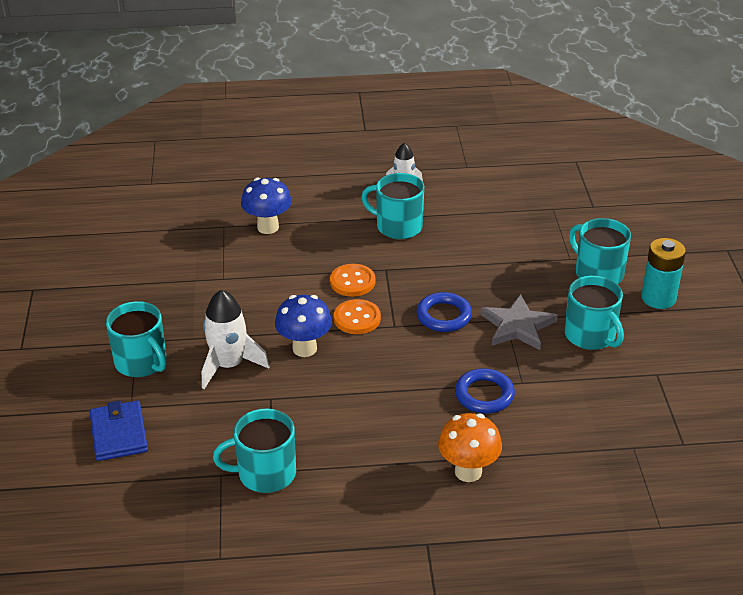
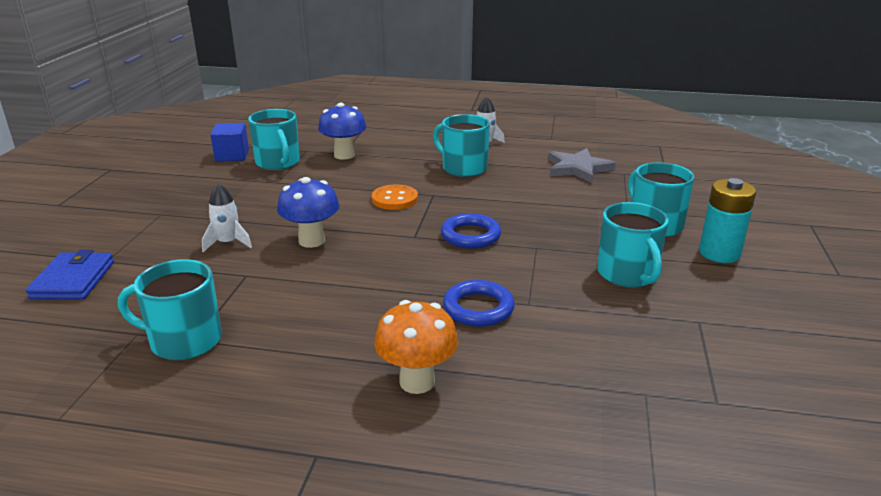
camera: 15 degrees right, 10 degrees down
turquoise mug [106,301,167,377] -> turquoise mug moved to [248,109,300,170]
white rocket [202,290,270,389] -> white rocket [202,184,252,252], size x0.63
orange button [334,299,381,334] -> none
grey star [480,294,558,350] -> grey star moved to [548,148,616,184]
none -> blue cube [210,123,249,162]

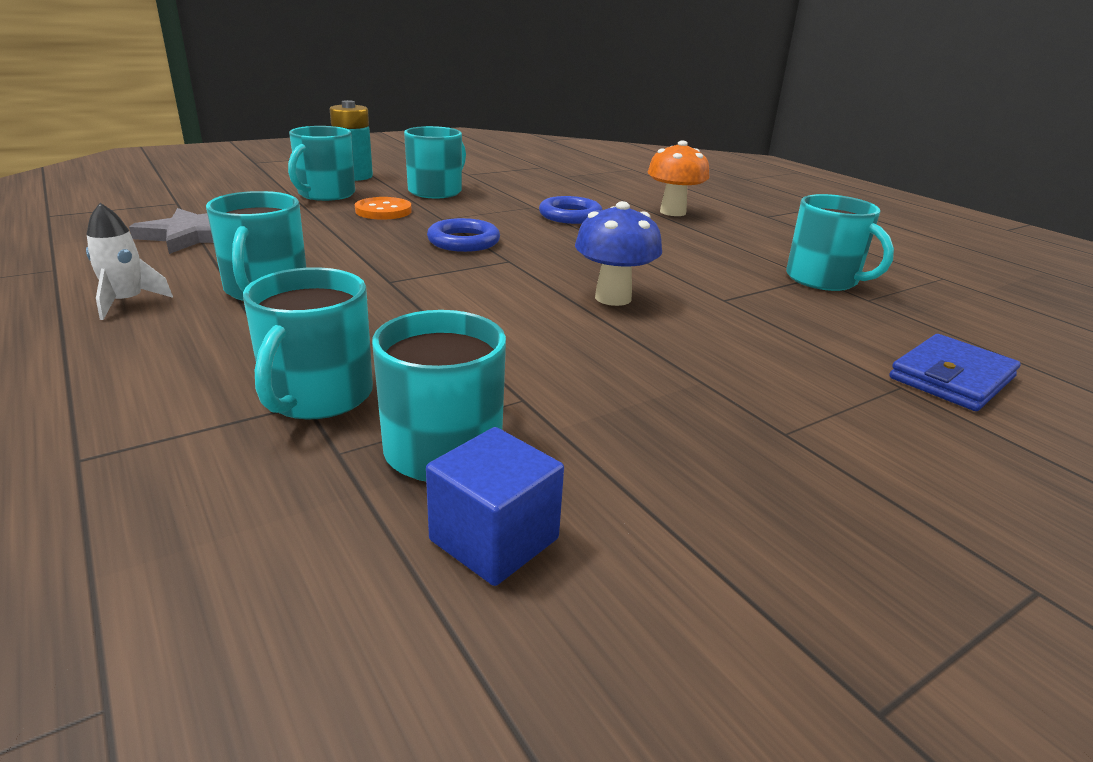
camera: 135 degrees left, 0 degrees up
white rocket [202,184,252,252] -> none
blue mushroom [318,103,366,160] -> turquoise mug [243,267,373,420]
orange button [372,185,418,210] -> orange button moved to [355,197,412,220]

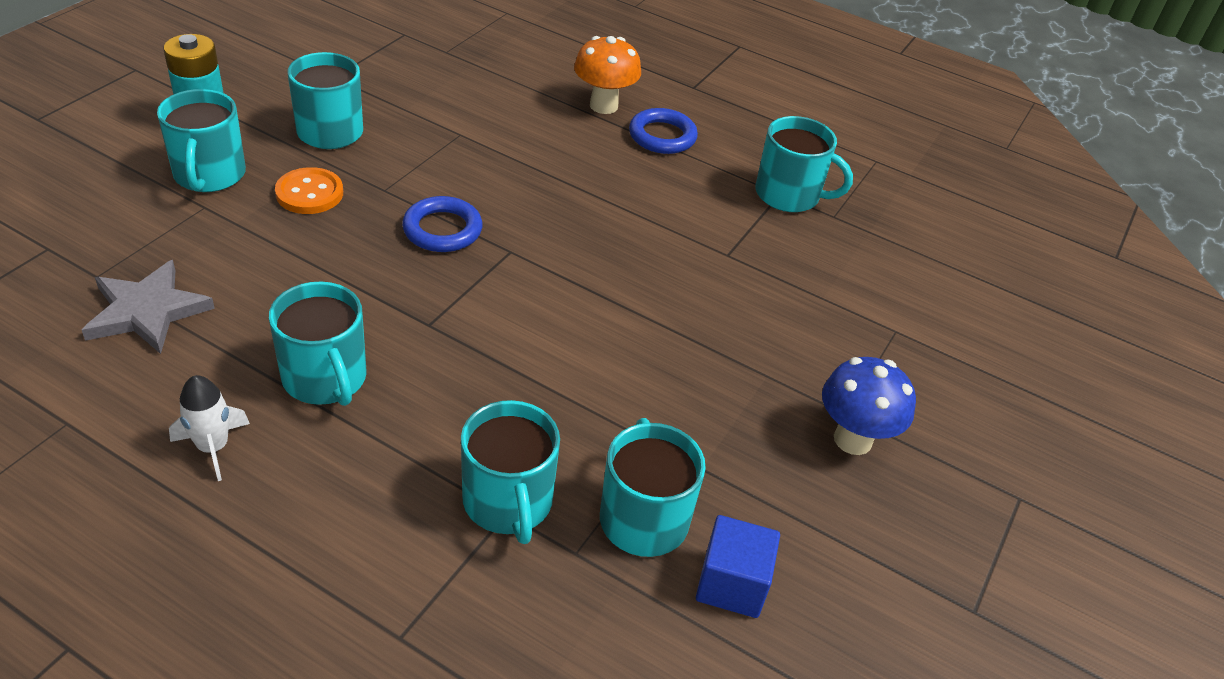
camera: 30 degrees left, 15 degrees up
blue ring [539,196,603,224] -> blue ring moved to [629,108,698,154]
blue mushroom [575,201,662,306] -> blue mushroom moved to [822,357,916,455]
blue wallet [889,334,1021,411] -> none

